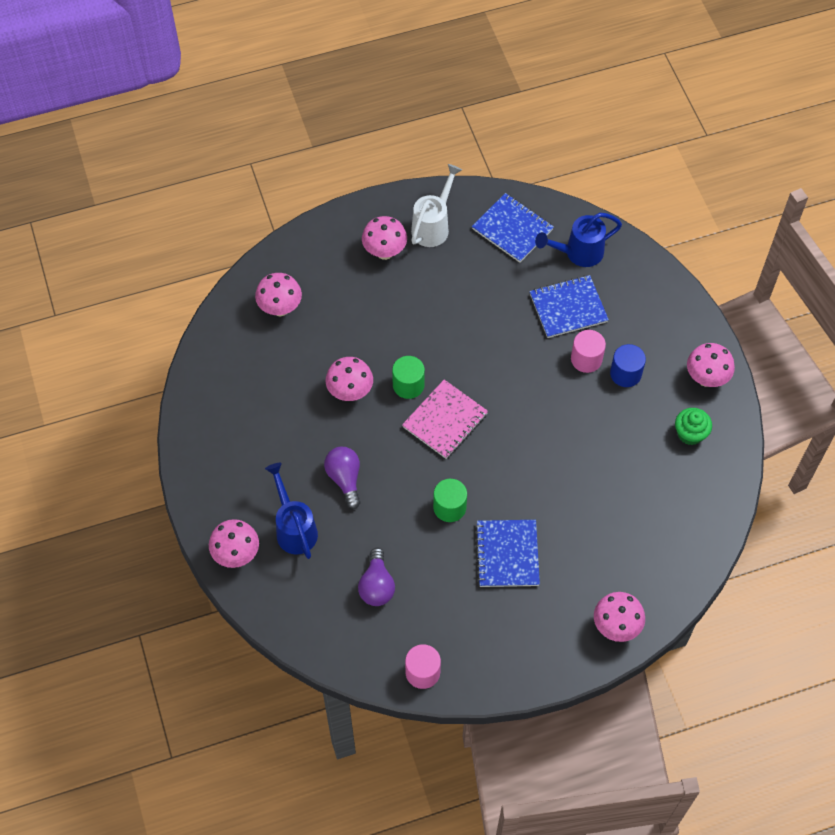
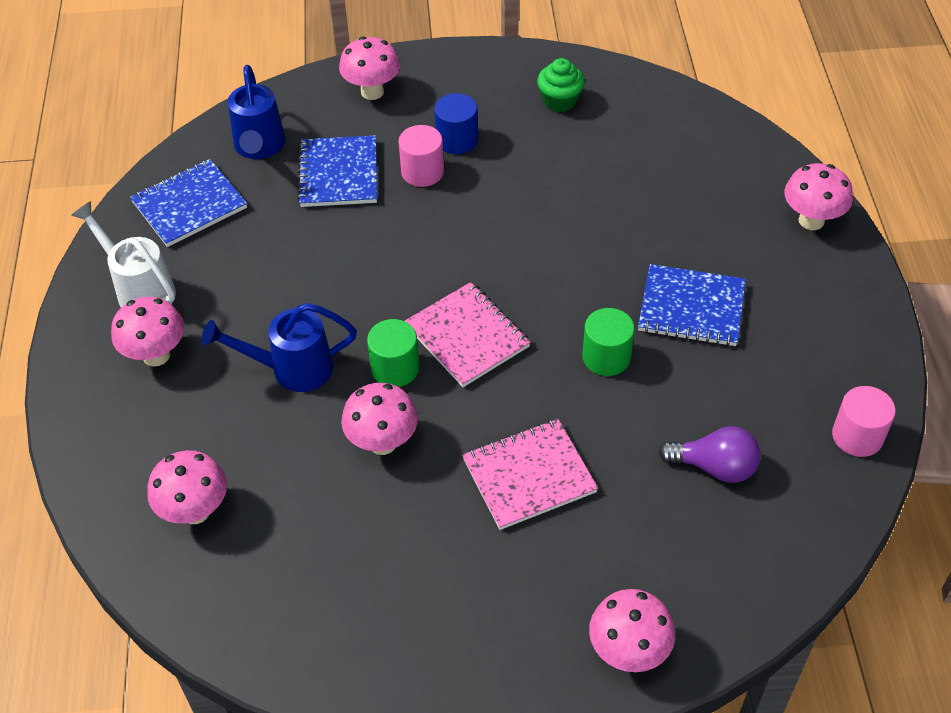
camera: 75 degrees left, 10 degrees down
blue watering can [265,463,318,559] -> blue watering can moved to [202,303,357,392]
purple light bulb [324,447,360,509] -> pink notebook [462,419,598,530]
pink mushroom [687,343,735,387] -> pink mushroom moved to [339,37,400,100]

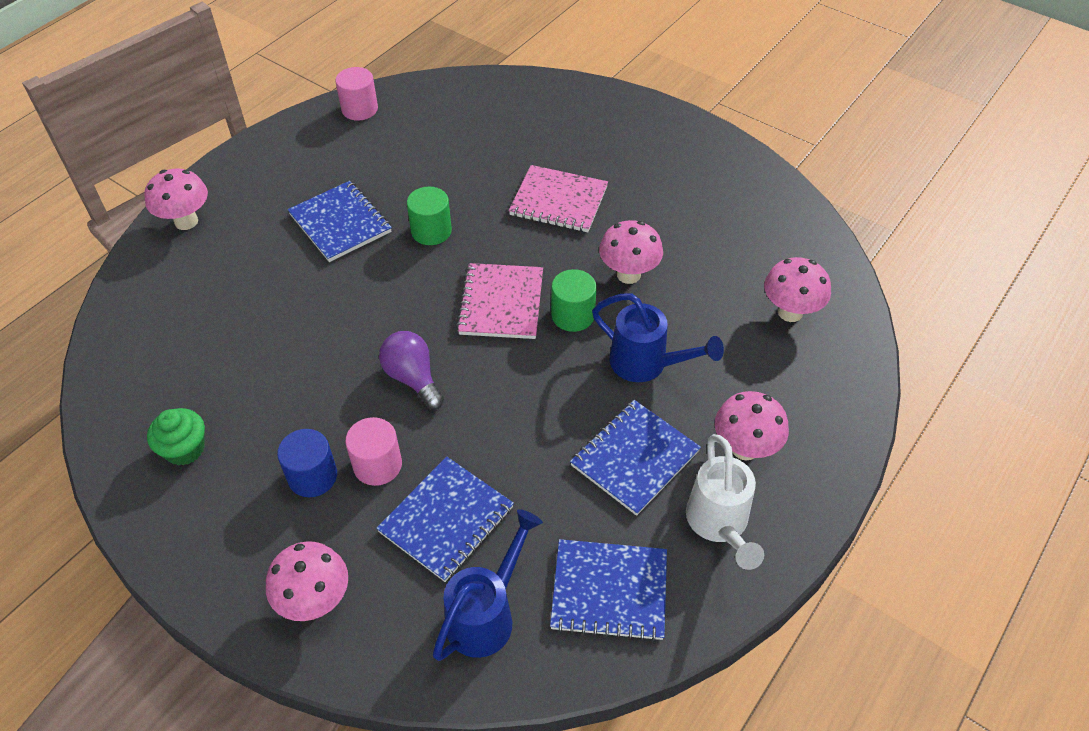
camera: 140 degrees left, 0 degrees up
pink mushroom [589,589,675,672] -> none
purple light bulb [659,426,761,483] -> purple light bulb moved to [379,331,444,410]
none -> blue notebook [570,400,701,516]

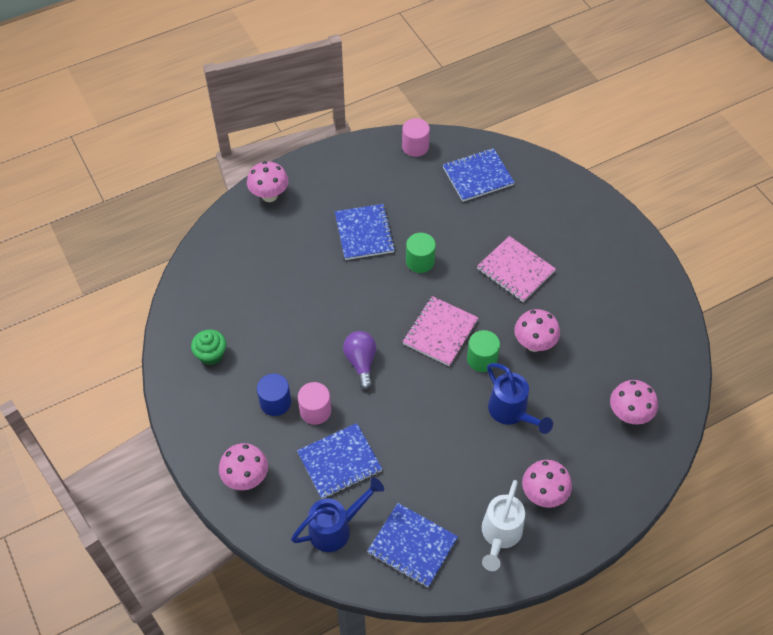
camera: 25 degrees right, 5 degrees up
blue notebook [570,400,701,516] -> blue notebook moved to [443,148,515,202]

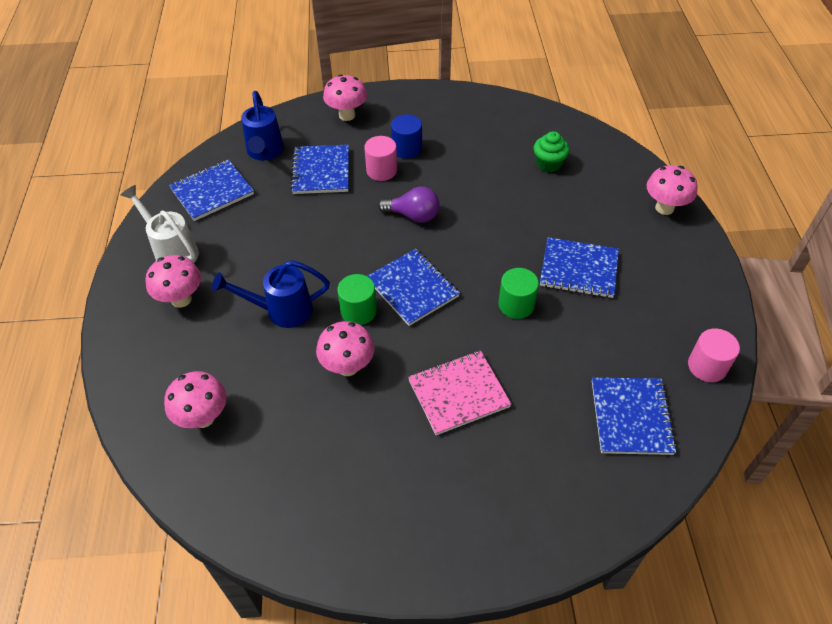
camera: 115 degrees right, 5 degrees down
green cupcake [191,330,226,365] -> green cupcake moved to [533,131,570,172]
pink notebook [402,296,479,366] -> blue notebook [367,249,460,326]

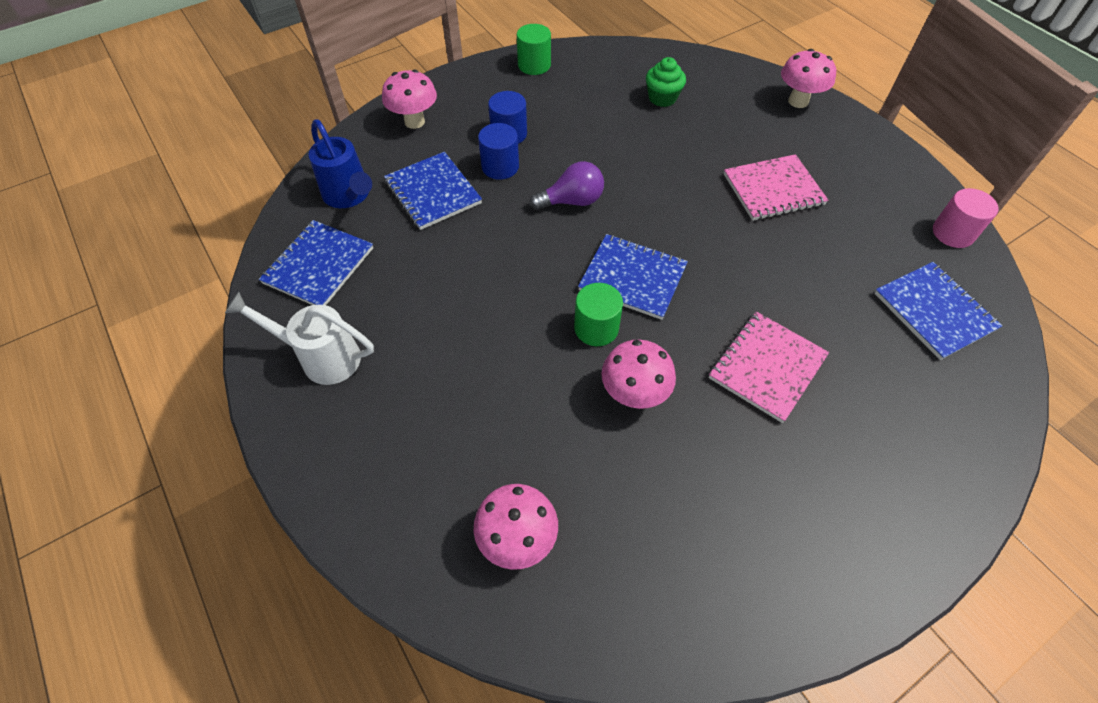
camera: 30 degrees left, 5 degrees up
pink mushroom [145,255,201,308] -> none
blue watering can [212,260,330,328] -> none
pink cylinder [364,136,397,181] -> blue cylinder [478,123,519,180]
green cylinder [499,268,539,319] -> green cylinder moved to [517,24,551,75]
blue notebook [540,237,619,298] -> pink notebook [724,154,829,221]

